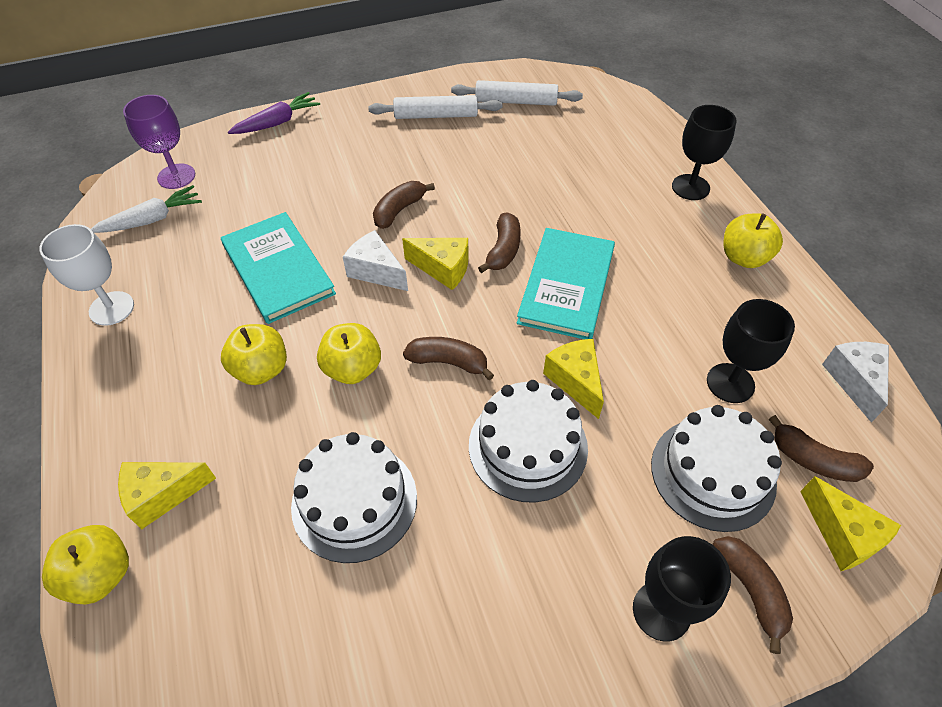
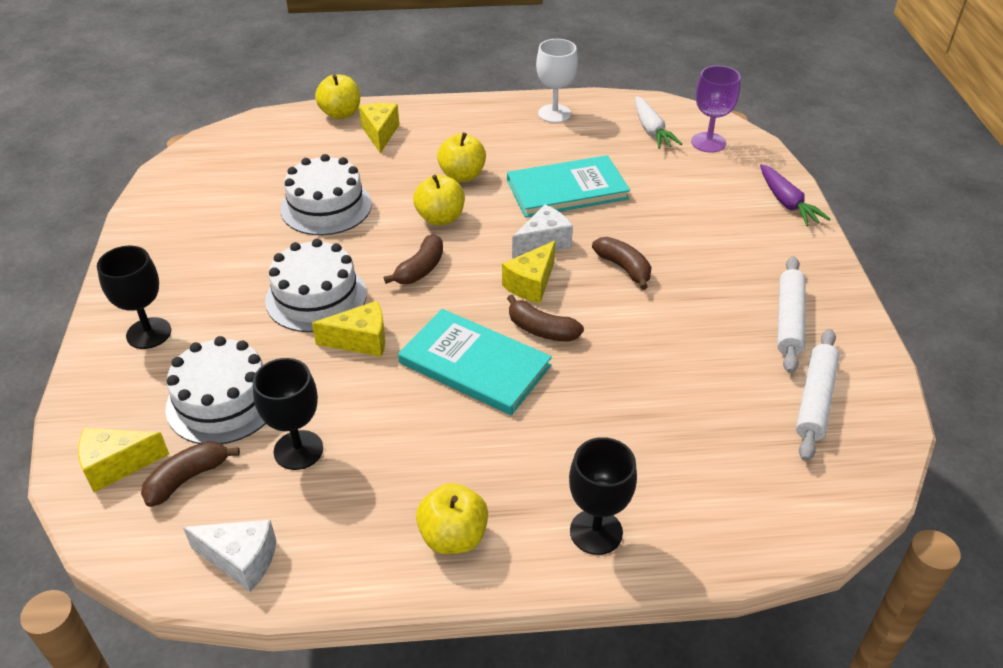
camera: 105 degrees right, 10 degrees down
brown banana [712,536,793,654] -> none

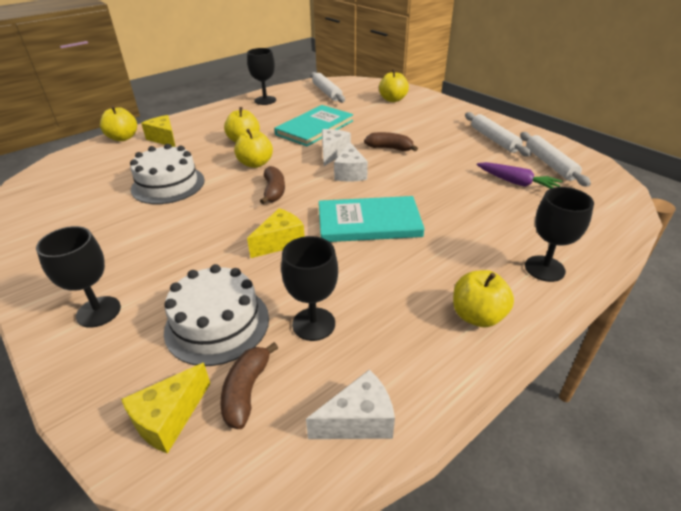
camera: 35 degrees left, 5 degrees down
white cake [265,239,367,332] -> none
yellow cheese [502,241,556,303] -> white cheese [334,142,368,182]
brown banana [507,295,584,342] -> none
white goblet [536,39,578,123] -> black goblet [247,48,276,105]
white carrot [635,96,682,149] -> white rolling pin [311,72,345,103]
purple goblet [691,66,741,153] -> none
purple carrot [760,164,830,226] -> purple carrot moved to [477,162,563,189]
none -> yellow apple [379,69,409,102]

